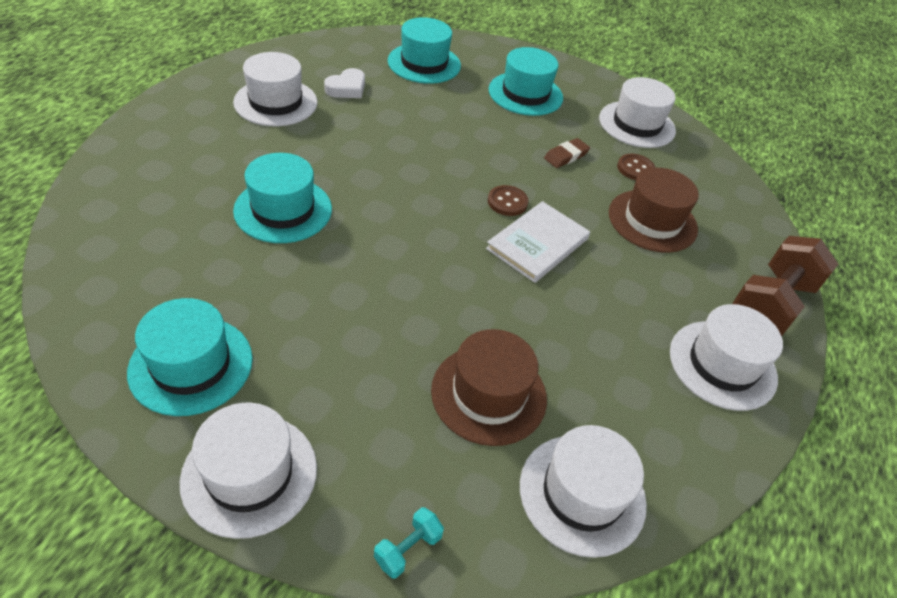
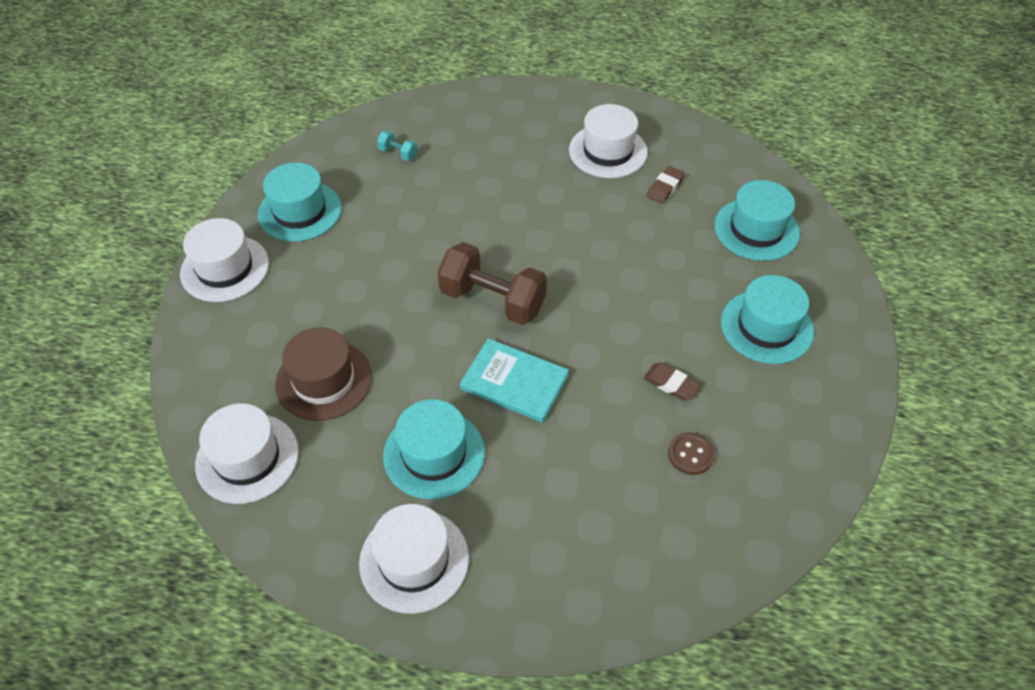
camera: 80 degrees right, 5 degrees up
turquoise hat [233,153,332,243] -> turquoise hat moved to [383,399,485,499]
white heart [324,68,365,98] -> brown eraser [646,166,685,204]
turquoise dumbbell [374,507,444,579] -> turquoise dumbbell moved to [377,131,418,161]
white book [486,201,590,283] -> turquoise book [460,338,569,423]
brown button [488,185,528,216] -> none
white hat [599,77,676,148] -> none
brown hat [609,168,699,253] -> none
brown dumbbell [732,236,838,336] -> brown dumbbell moved to [438,242,547,325]

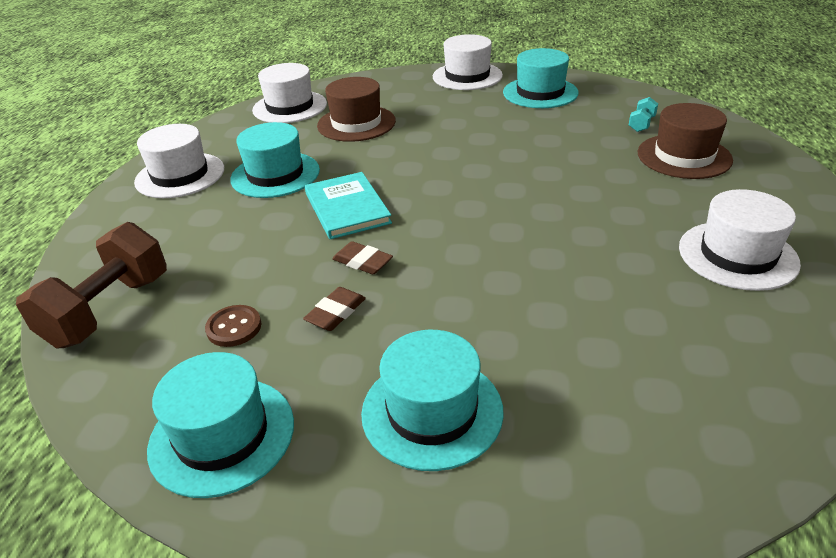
camera: 90 degrees right, 15 degrees down
brown dumbbell [438,242,547,325] -> brown dumbbell moved to [16,222,167,348]
turquoise book [460,338,569,423] -> turquoise book turned 45 degrees counterclockwise [305,172,392,239]
brown eraser [646,166,685,204] -> brown eraser moved to [332,241,393,274]
turquoise hat [715,180,800,261] -> turquoise hat moved to [147,352,294,498]
none -> brown hat [638,103,733,179]

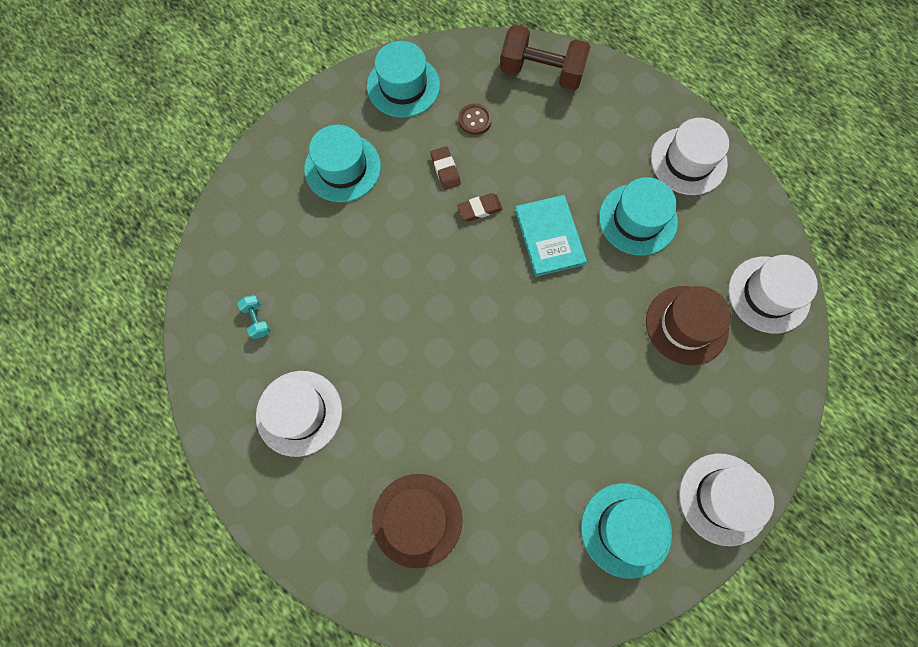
camera: 125 degrees right, 35 degrees up
brown dumbbell [16,222,167,348] -> brown dumbbell turned 45 degrees counterclockwise [500,24,590,90]
turquoise book [305,172,392,239] -> turquoise book turned 60 degrees clockwise [515,195,587,277]
turquoise dumbbell [629,97,658,132] -> turquoise dumbbell moved to [237,295,271,339]

